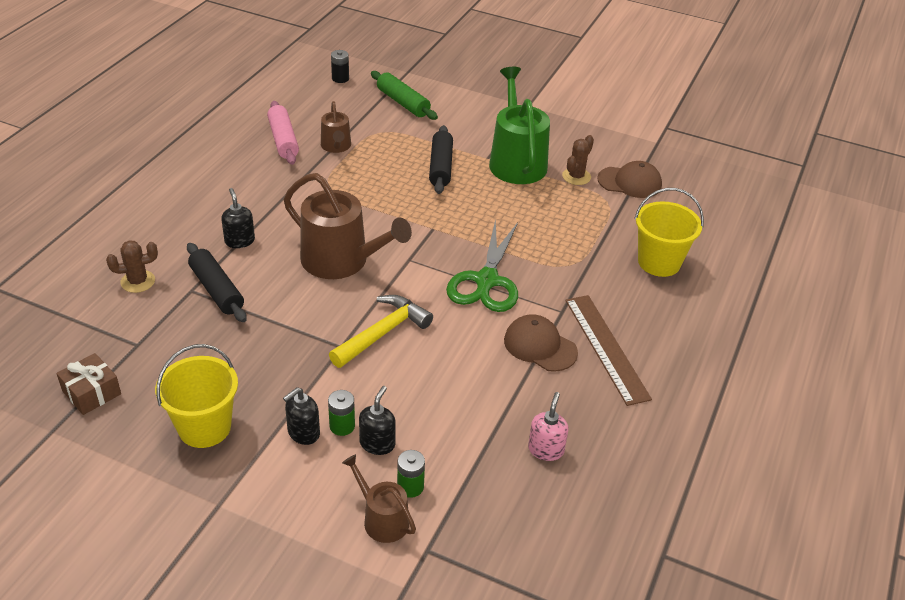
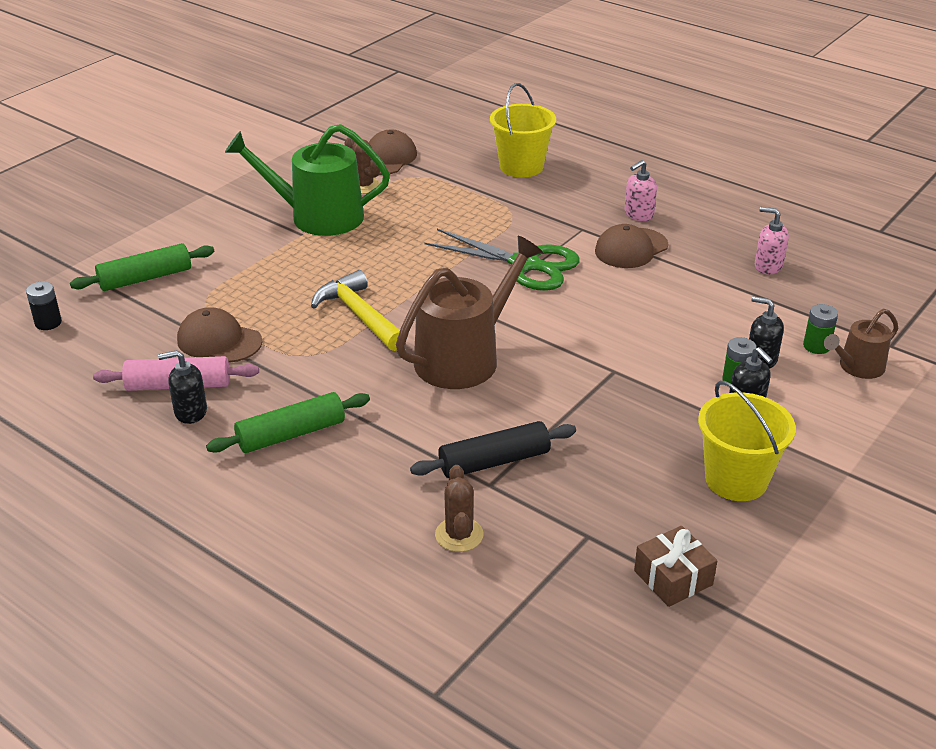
camera: 75 degrees left, 5 degrees down
black soap dispenser [221,188,255,248] -> black soap dispenser moved to [158,350,207,424]
brown watering can [321,101,351,153] -> brown cap [177,307,263,363]
yellow hammer [329,295,433,368] -> yellow hammer moved to [311,270,400,351]
black rolling pin [429,125,453,194] -> none
brown ruler [565,295,652,406] -> pink soap dispenser [624,160,657,221]
none -> green rolling pin [206,392,370,453]

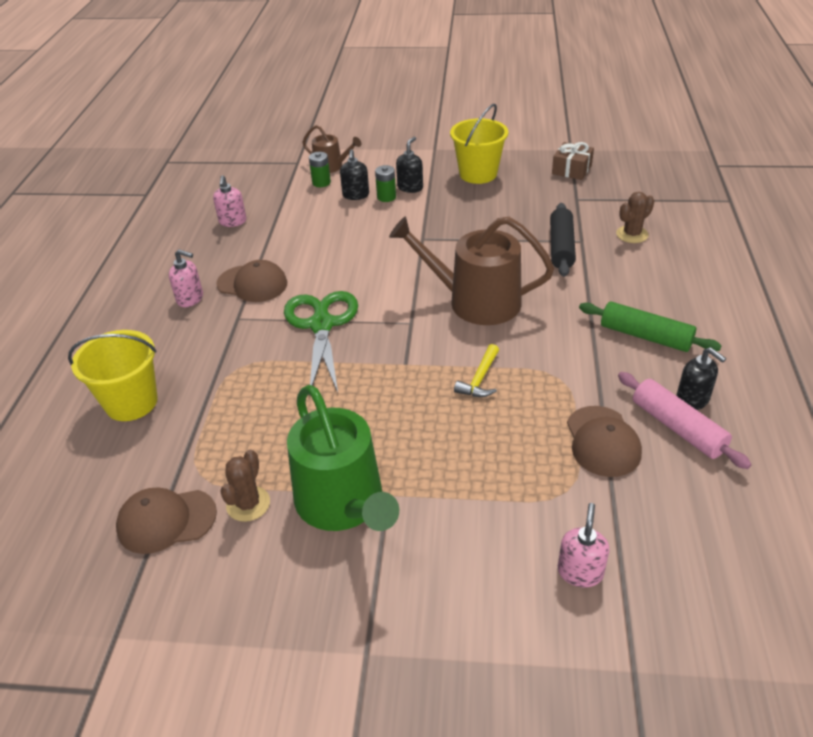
camera: 120 degrees left, 5 degrees up
black battery [26,281,62,330] -> none
green rolling pin [70,243,214,291] -> pink soap dispenser [558,503,609,587]
yellow hammer [311,270,400,351] -> yellow hammer [454,344,499,397], size x0.60
black rolling pin [410,421,576,478] -> black rolling pin turned 60 degrees clockwise [550,203,576,277]

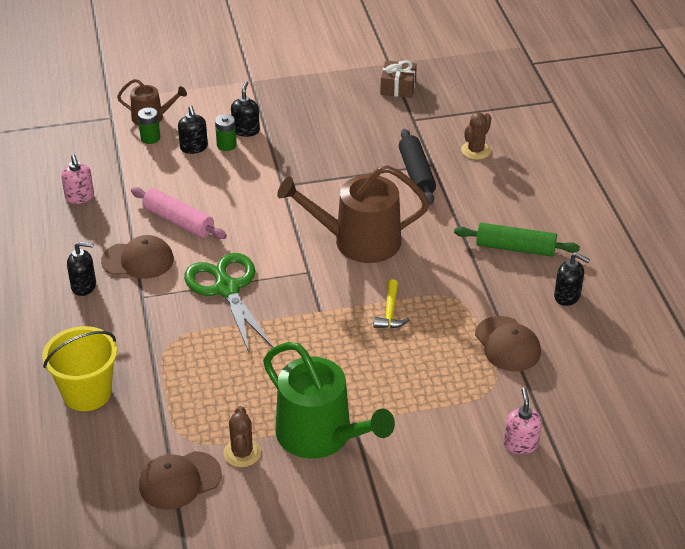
camera: 20 degrees left, 0 degrees up
pink soap dispenser [169,249,203,307] -> black soap dispenser [67,241,96,296]
yellow bucket [450,104,508,184] -> none
pink rolling pin [618,372,752,469] -> pink rolling pin moved to [131,187,227,239]

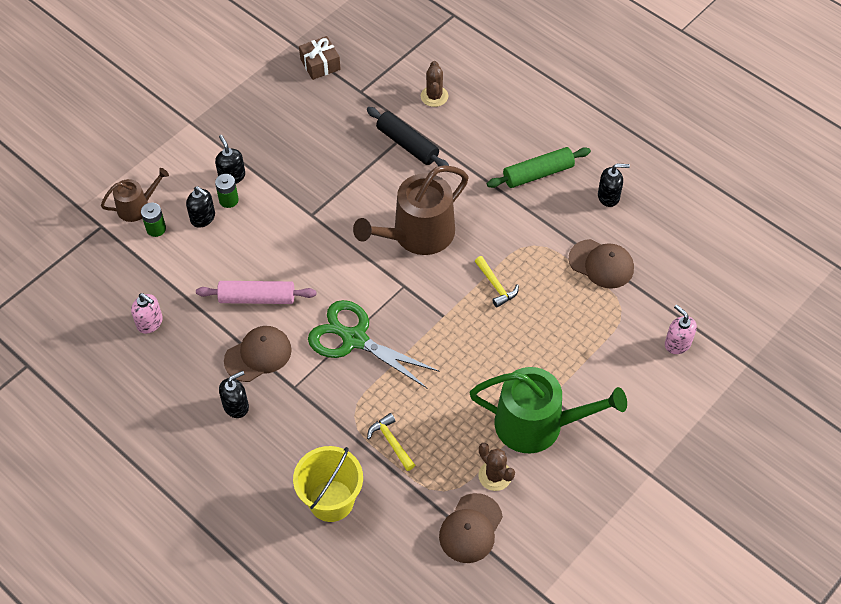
camera: 35 degrees left, 15 degrees up
none -> yellow hammer [367,413,415,471]

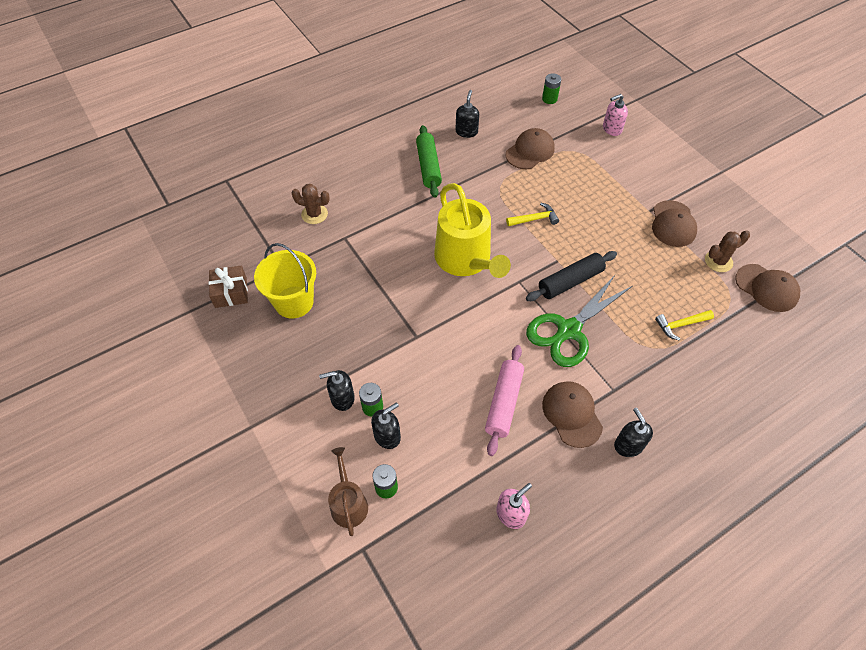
camera: 75 degrees left, 0 degrees up
yellow bucket [293,446,363,522] -> yellow bucket moved to [254,243,316,319]
brown watering can [353,165,469,255] -> yellow watering can [434,183,511,278]
black rolling pin [367,107,449,166] -> black rolling pin moved to [526,251,617,301]
green watering can [470,367,627,453] -> brown cap [652,200,697,247]
none -> green battery [542,73,561,104]

